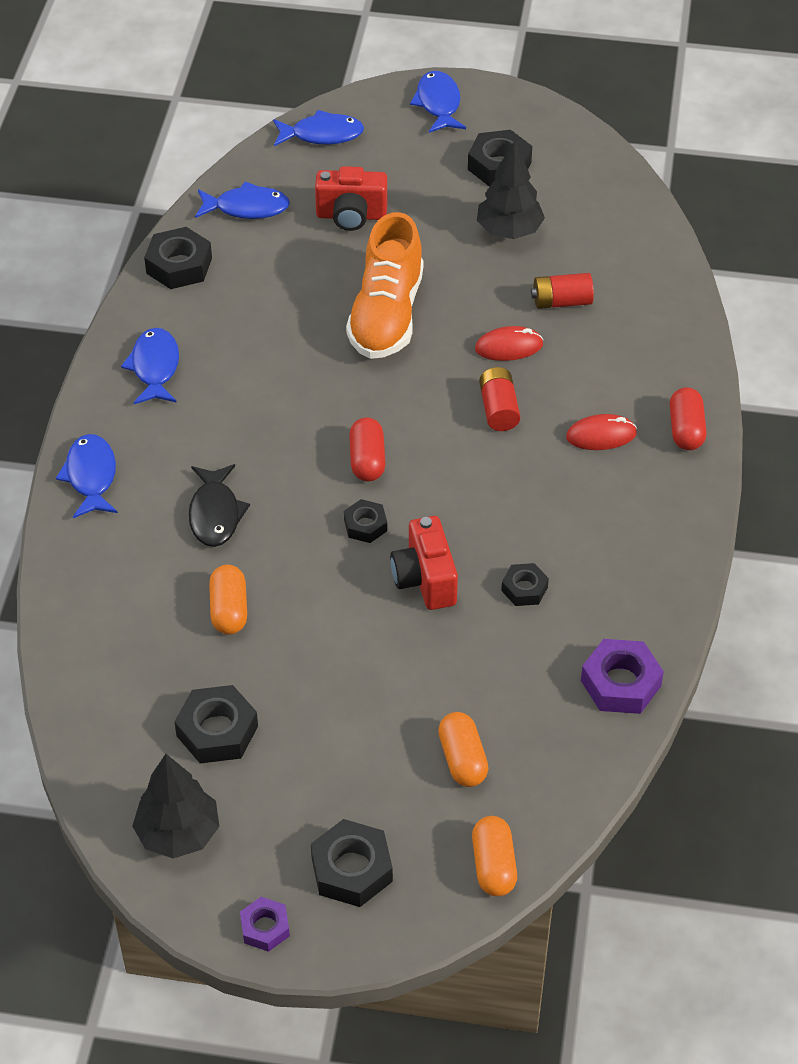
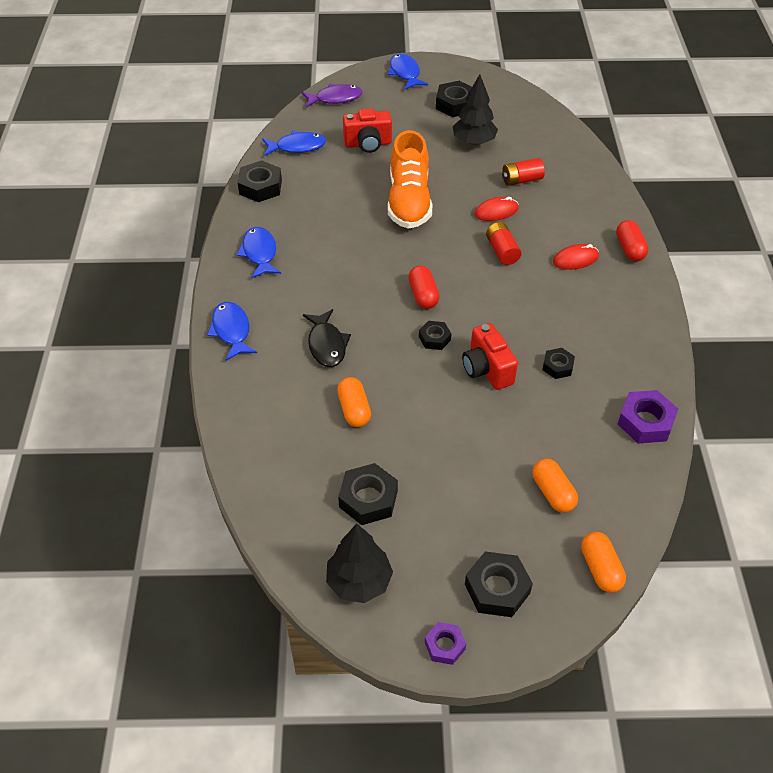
camera: 10 degrees left, 0 degrees up
blue fish [273,110,364,146] -> purple fish [302,84,362,108]

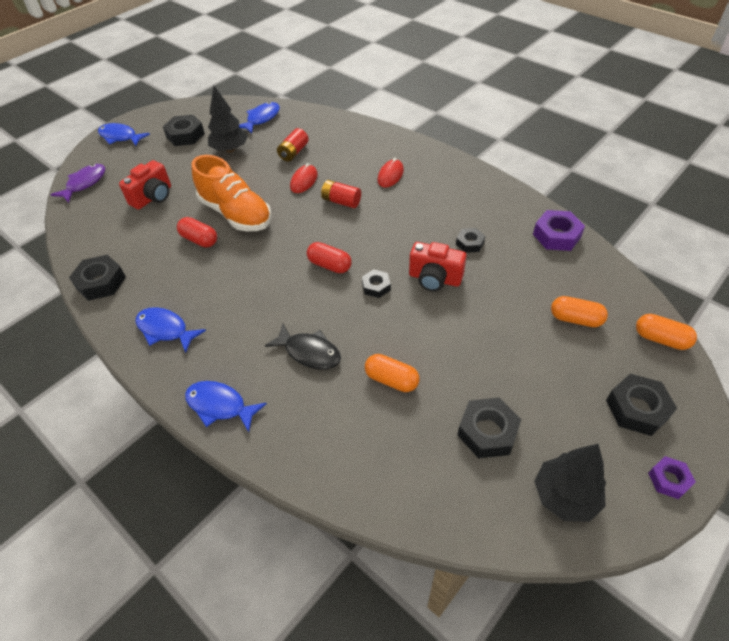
camera: 45 degrees left, 0 degrees up
blue fish [262,130,326,156] -> blue fish moved to [239,102,280,133]
red capsule [616,220,649,261] -> red capsule moved to [177,217,217,248]

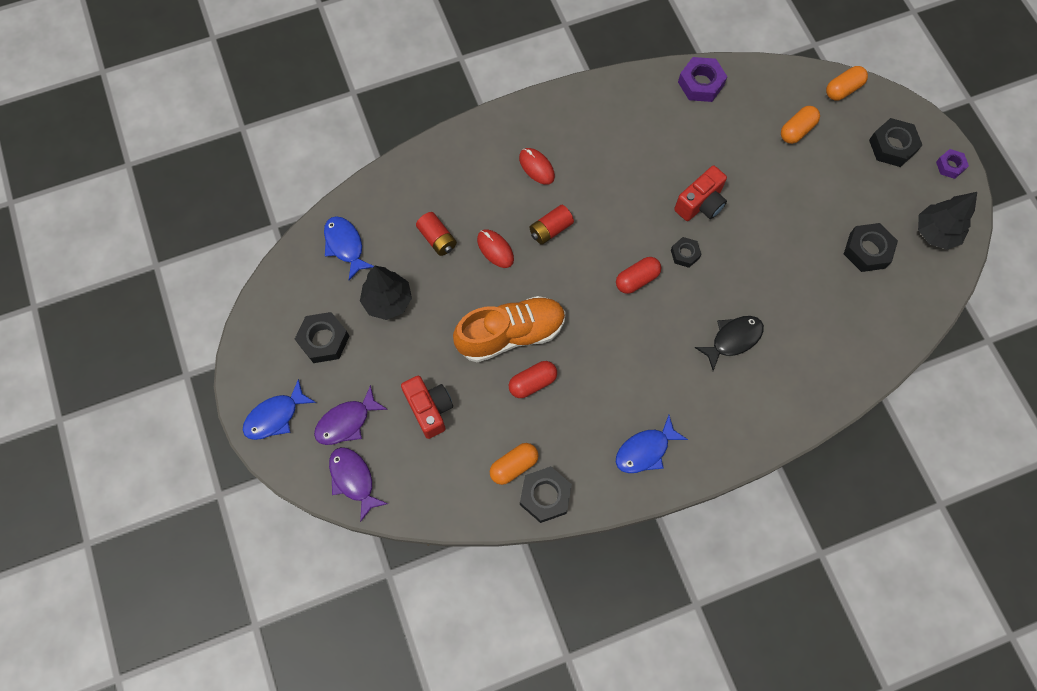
camera: 65 degrees left, 20 degrees up
blue fish [185,381,267,432] -> none
orange capsule [365,354,420,392] -> orange capsule moved to [490,443,539,485]
black nut [456,228,485,253] -> none
none -> purple fish [314,385,388,445]

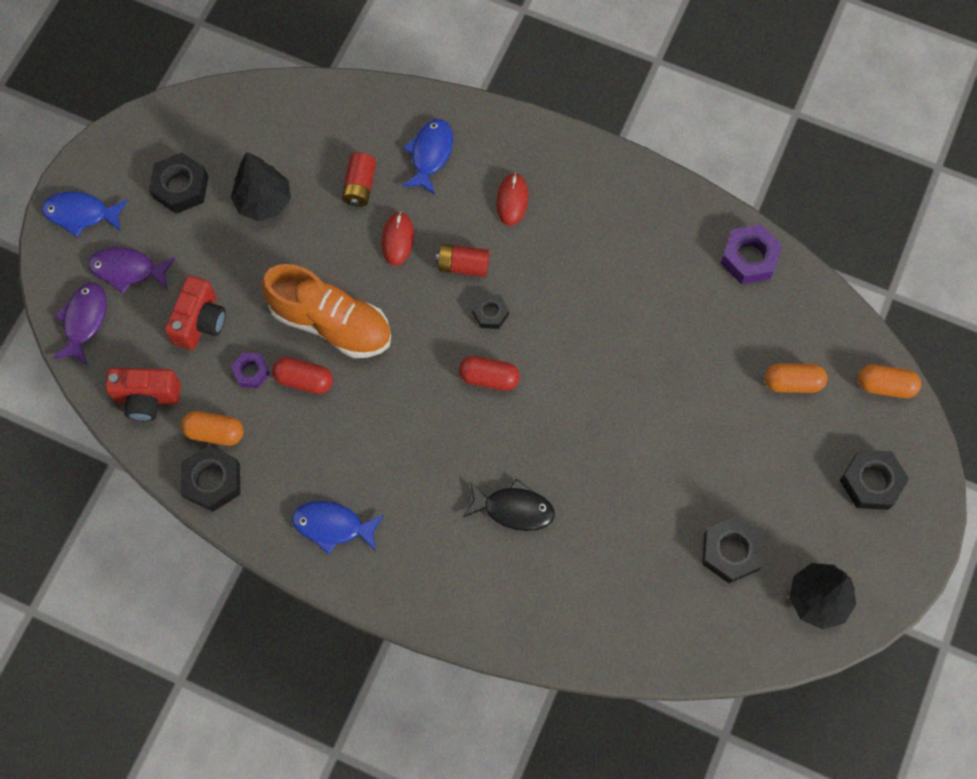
camera: 45 degrees right, 0 degrees up
blue fish [324,216,374,280] -> blue fish moved to [402,119,453,195]
black nut [671,237,701,268] -> black nut moved to [472,294,509,329]
red camera [674,166,727,221] -> red camera moved to [105,368,181,421]
purple nut [936,149,969,179] -> purple nut moved to [231,352,270,388]

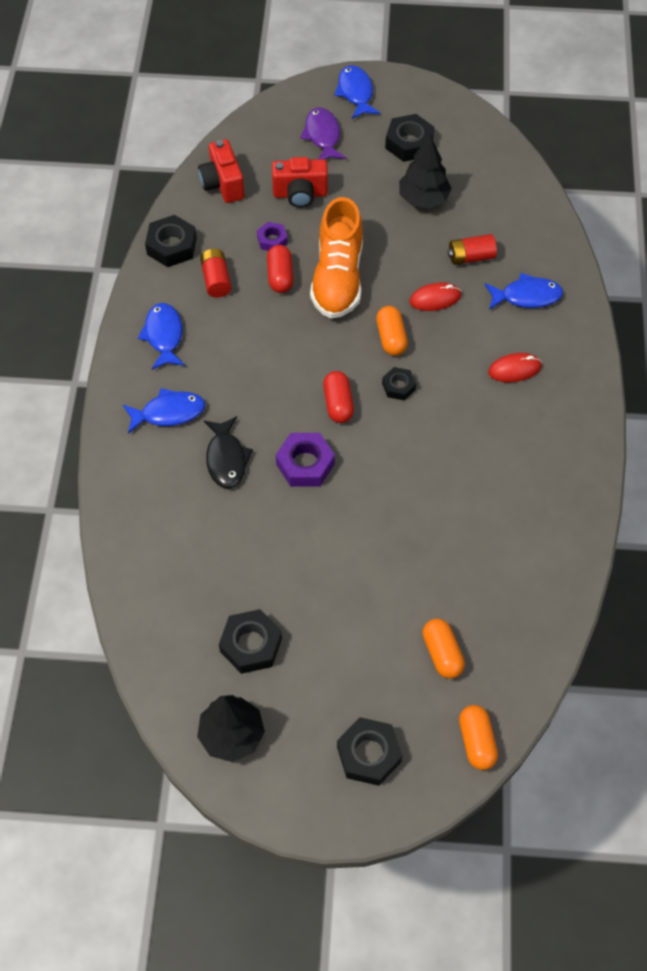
camera: 70 degrees right, 10 degrees down
purple fish [53,283,107,365] -> none
orange capsule [181,411,244,446] -> orange capsule moved to [376,306,408,356]
red battery [436,244,490,277] -> red battery moved to [200,249,232,298]
purple nut [721,224,782,284] -> purple nut moved to [276,433,335,487]
none -> blue fish [123,388,205,434]

